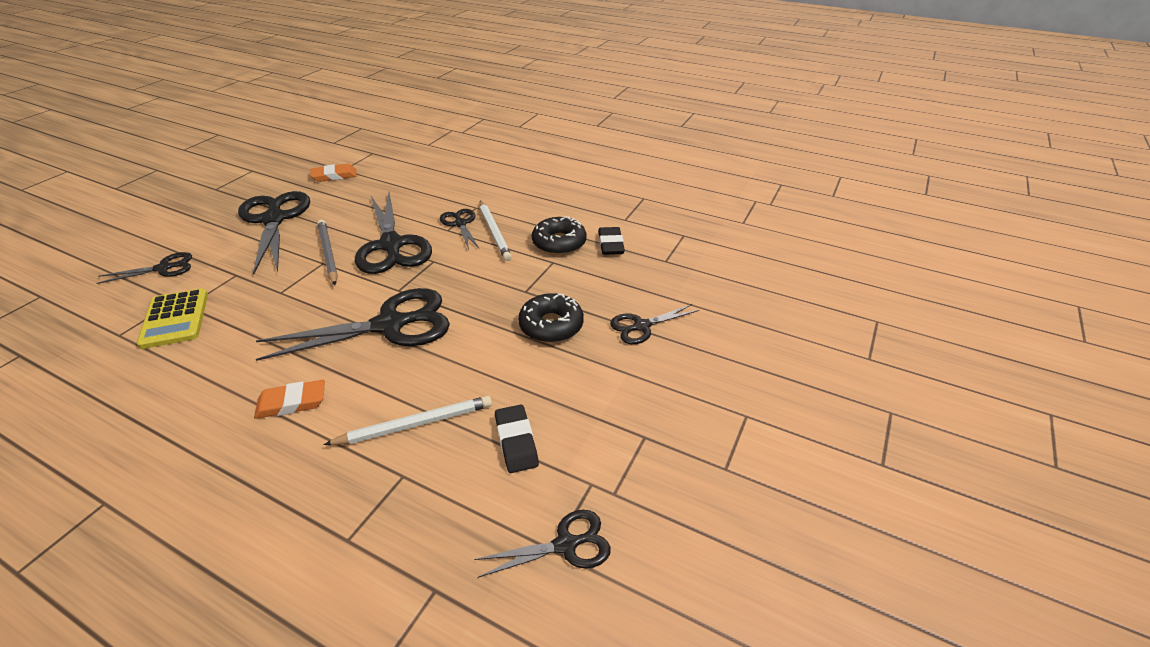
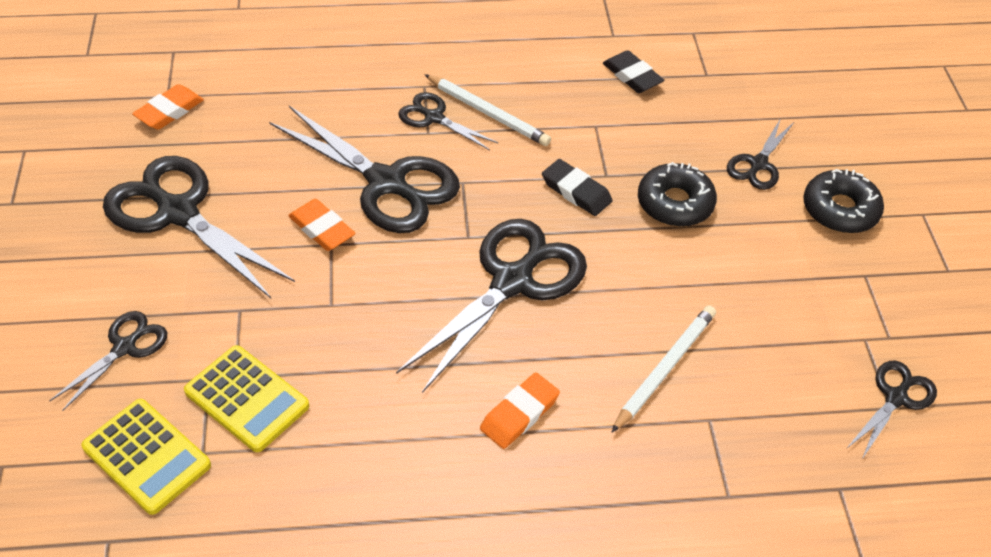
camera: 35 degrees left, 10 degrees up
grey pencil [317,220,338,285] -> orange eraser [288,199,355,251]
black eraser [495,405,539,473] -> black eraser moved to [542,159,612,216]
black donut [532,216,587,255] -> black donut moved to [803,169,884,233]
none -> yellow calculator [81,399,211,515]

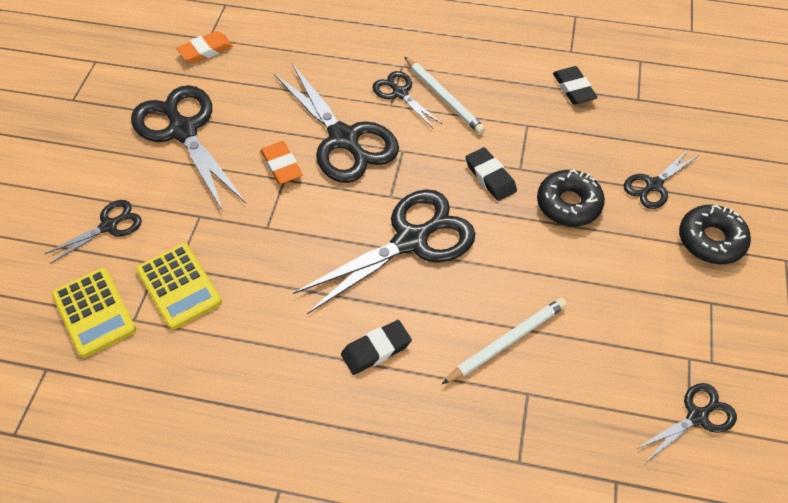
camera: 20 degrees right, 5 degrees up
orange eraser [480,372,560,449] -> black eraser [341,320,412,375]

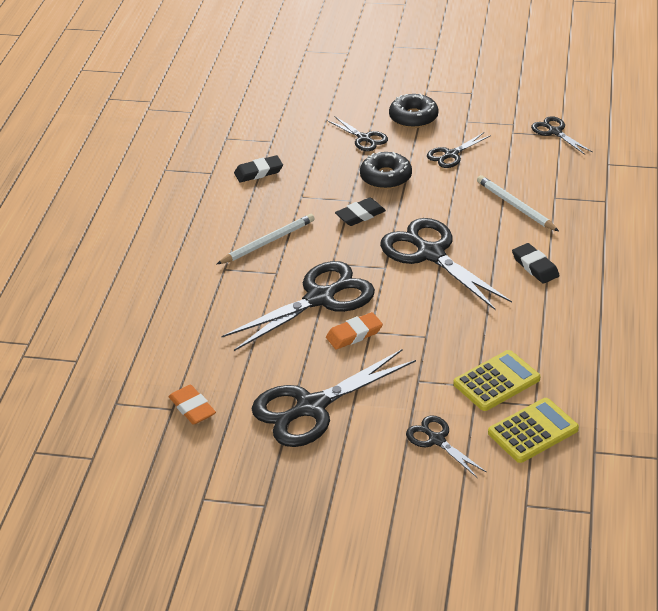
camera: 90 degrees left, 15 degrees down
black scissors [372,71,442,128] -> black scissors moved to [427,132,491,168]

